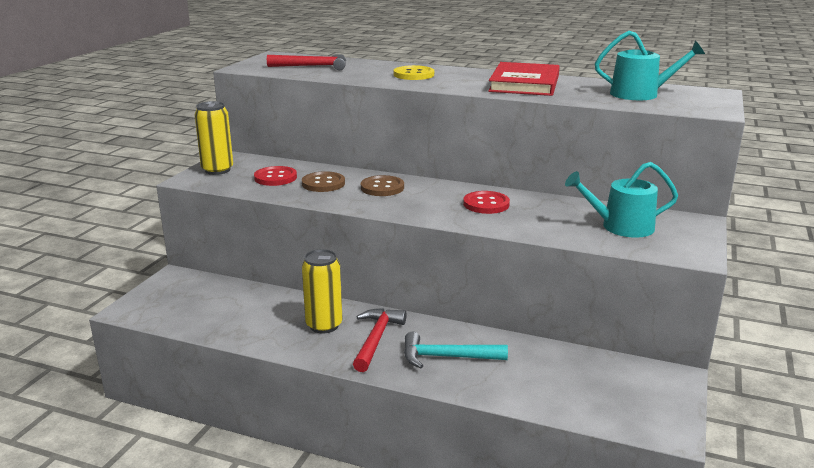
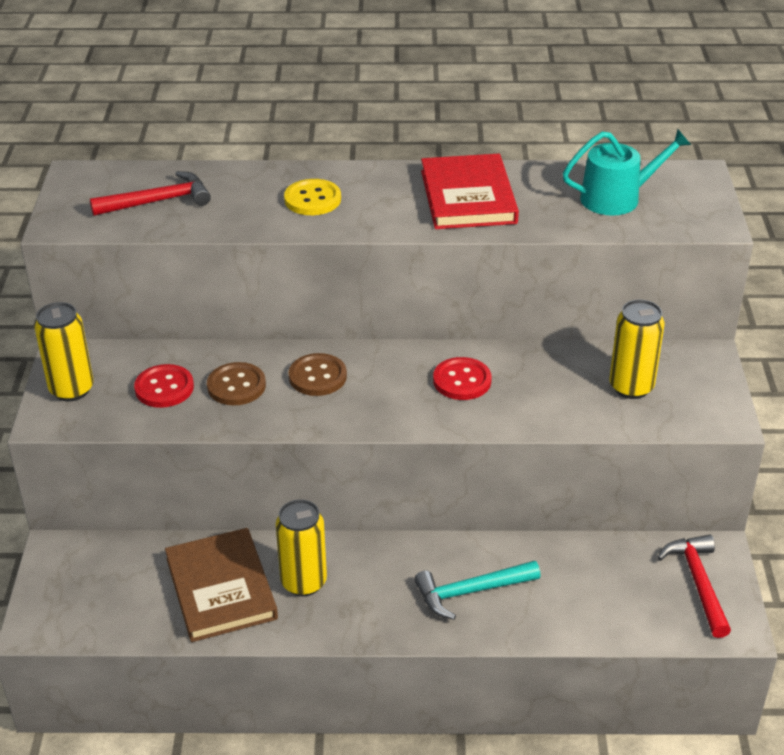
camera: 20 degrees left, 15 degrees up
red hammer [353,308,407,372] -> red hammer moved to [657,535,731,638]
turquoise watering can [565,162,678,238] -> yellow can [609,300,664,399]
none -> brown book [165,528,278,642]

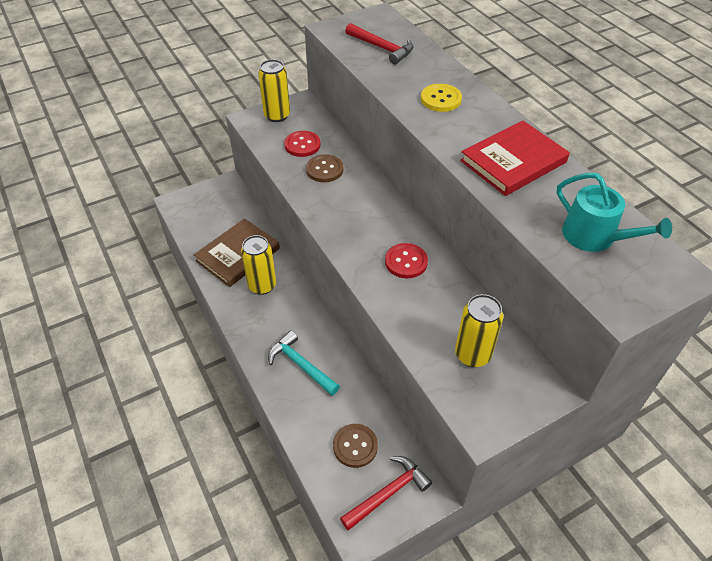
camera: 60 degrees right, 10 degrees up
brown button [289,353,347,396] -> brown button moved to [333,424,378,468]

